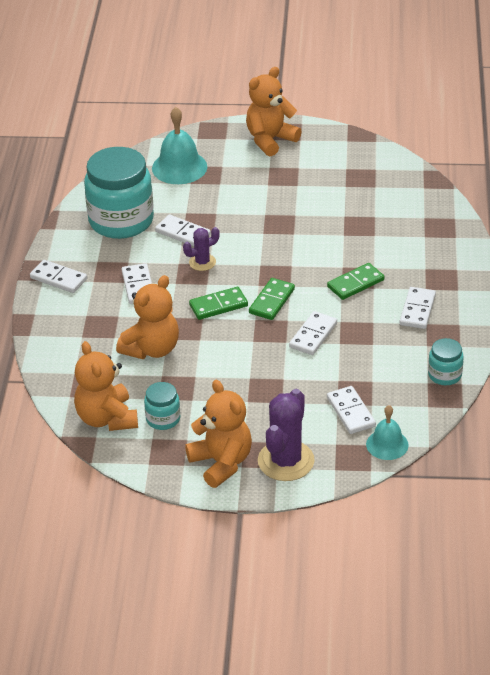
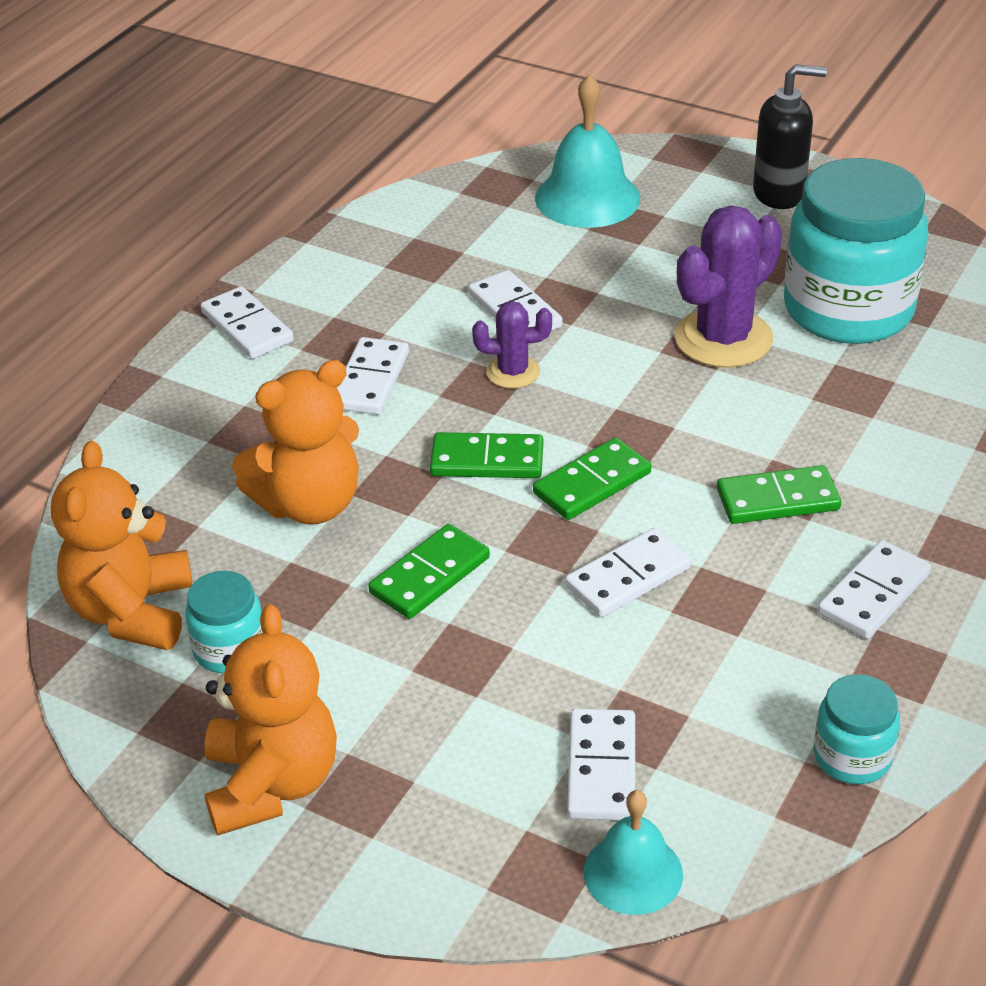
camera: 25 degrees right, 0 degrees up
turquoise jar [84,147,154,239] -> turquoise jar moved to [784,158,928,344]
orange teddy bear [246,67,302,156] -> black soap dispenser [753,64,827,209]
purple cactus [258,389,315,481] -> purple cactus moved to [675,205,782,368]
none -> green domino [368,524,490,619]

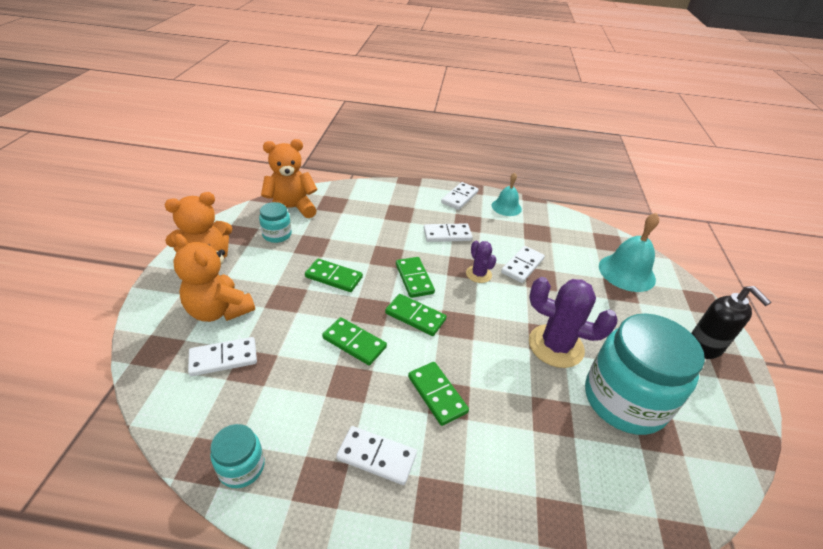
camera: 65 degrees right, 0 degrees up
orange teddy bear [232,360,359,525] -> orange teddy bear moved to [173,234,255,322]
white domino [565,528,692,617] -> green domino [322,317,387,365]
turquoise bell [584,790,683,915] -> turquoise bell moved to [492,173,522,216]

